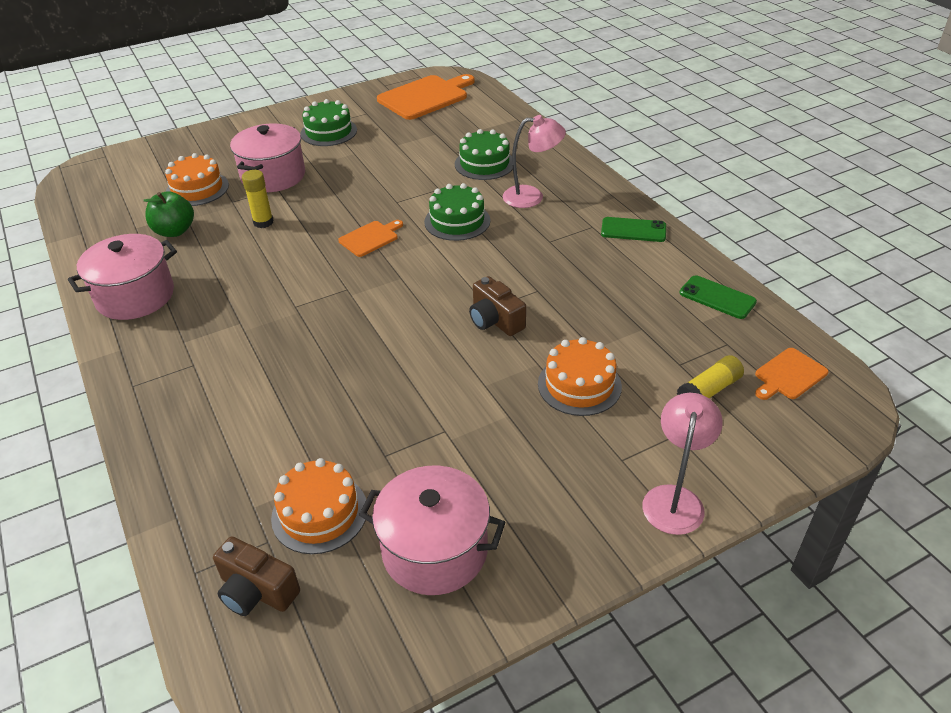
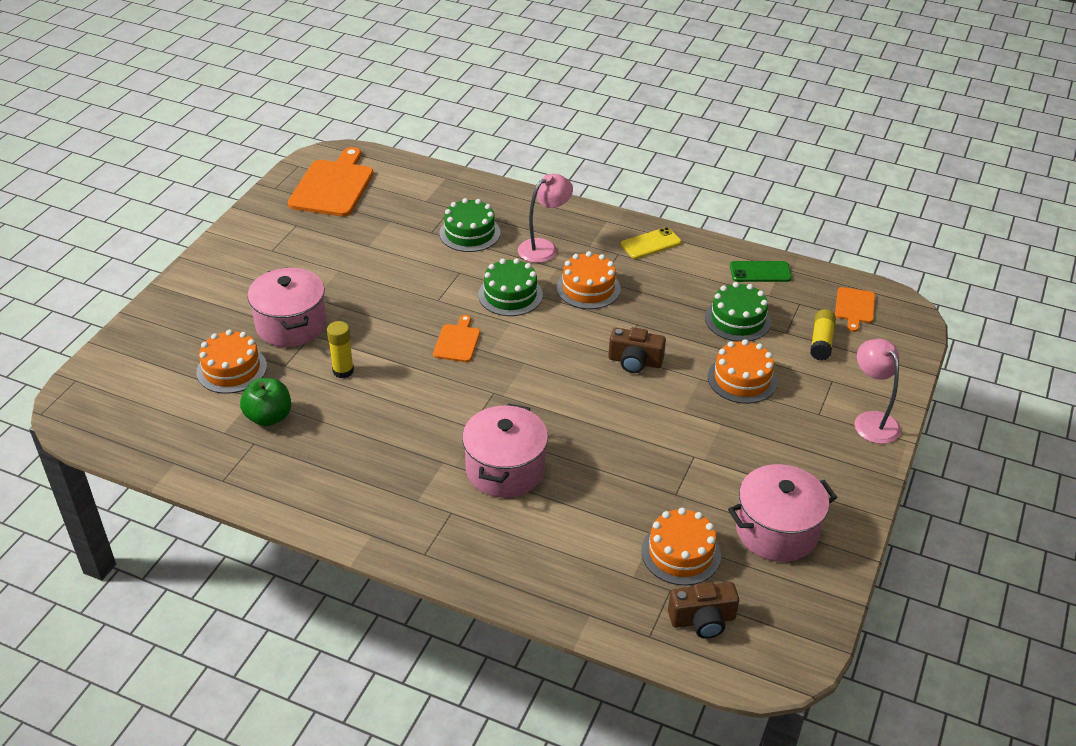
camera: 40 degrees left, 0 degrees up
pink pot [68,234,177,320] -> pink pot moved to [462,403,548,498]
green cake [300,99,357,146] -> green cake moved to [705,282,771,342]
green phone [601,217,666,242] -> yellow phone [621,227,682,259]
none -> orange cake [557,251,621,309]

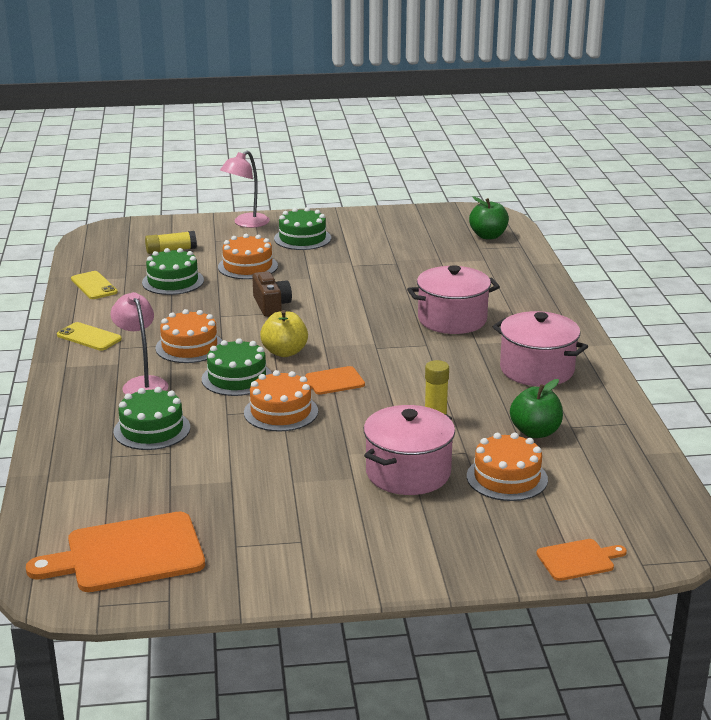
camera: 120 degrees left, 15 degrees down
pink lamp [518,174,573,263] -> pink lamp turned 45 degrees clockwise [111,292,168,395]
orange cake [641,508,721,585] -> orange cake moved to [244,370,318,432]
brown camera [668,582,739,639] -> green apple [469,196,509,239]
pink pot [728,464,837,562] -> pink pot moved to [492,311,588,386]
green phone [730,261,792,282] -> yellow phone [71,271,118,299]
orange cutting board [835,287,875,332] -> orange cutting board moved to [536,539,627,581]
none -> yellow apple [260,310,308,357]
none -> green cake [274,207,331,250]

